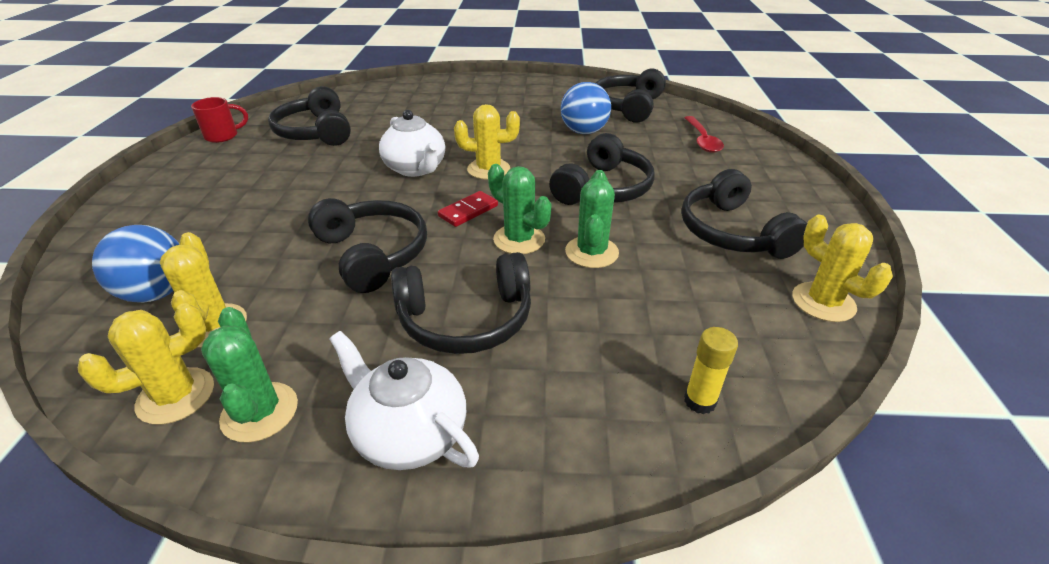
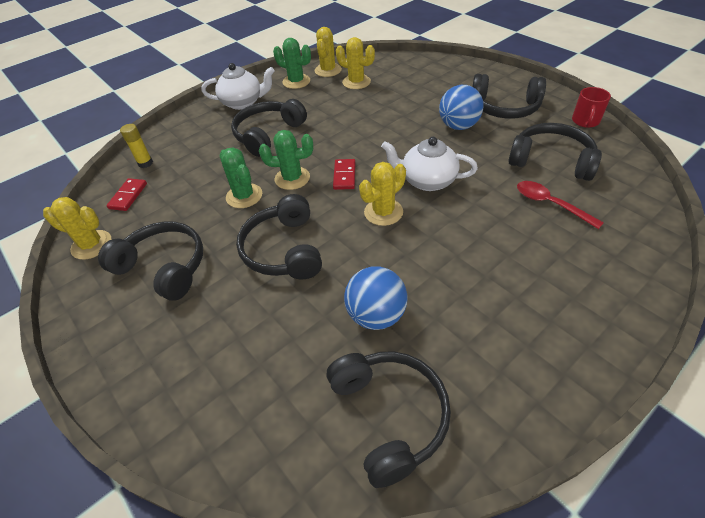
camera: 140 degrees right, 10 degrees up
blue ball [92,225,179,303] -> blue ball moved to [439,85,484,130]
black headphones [308,198,427,293] -> black headphones moved to [473,74,546,118]
red spoon [685,116,724,153] -> red spoon moved to [517,181,604,229]
none -> red domino [106,178,147,211]

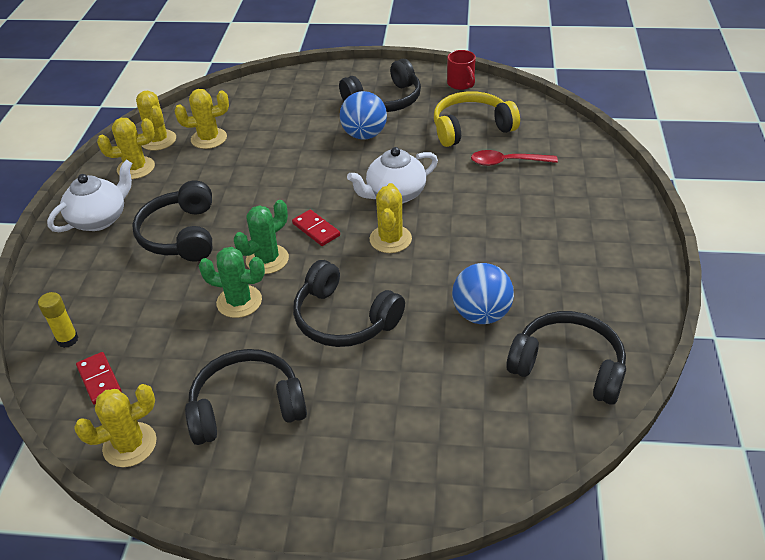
camera: 45 degrees left, 5 degrees down
green cactus [273,38,311,89] -> yellow cactus [97,118,155,179]
black headphones [509,123,602,181] -> yellow headphones [434,91,520,147]

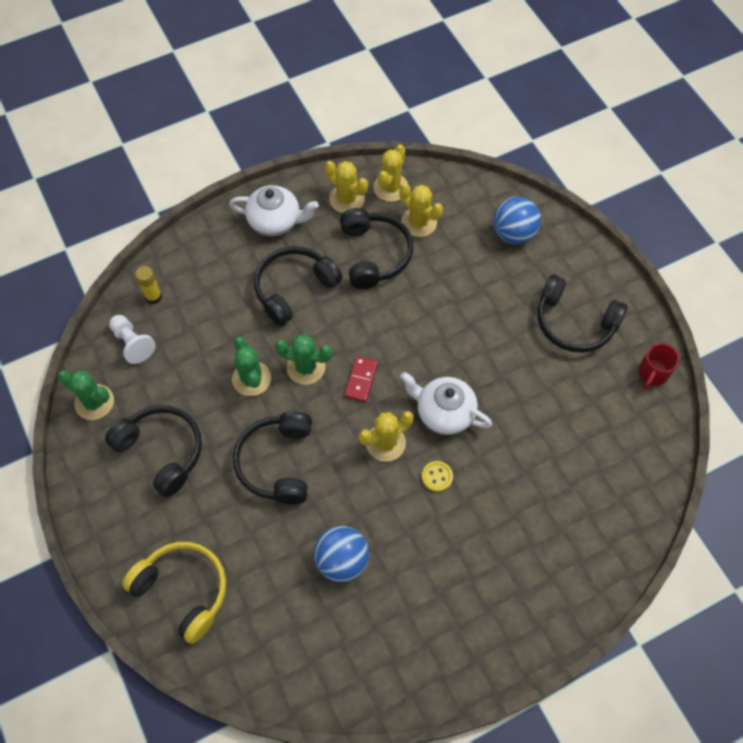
camera: 55 degrees right, 20 degrees up
yellow cactus [74,384,157,467] -> green cactus [58,370,114,420]
red domino [76,352,122,405] -> white pawn [109,315,156,364]
blue ball [340,91,387,140] -> blue ball moved to [493,197,541,244]
yellow headphones [434,91,520,147] -> yellow headphones moved to [122,542,226,644]
red spoon [471,150,558,166] -> none
black headphones [506,311,626,405] -> black headphones moved to [340,208,413,289]
none -> yellow button [422,461,453,492]

